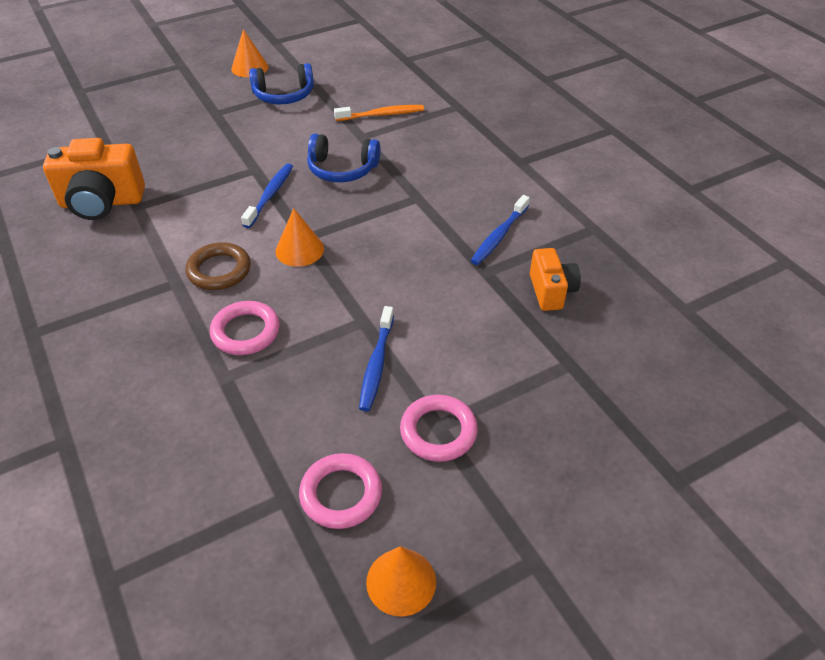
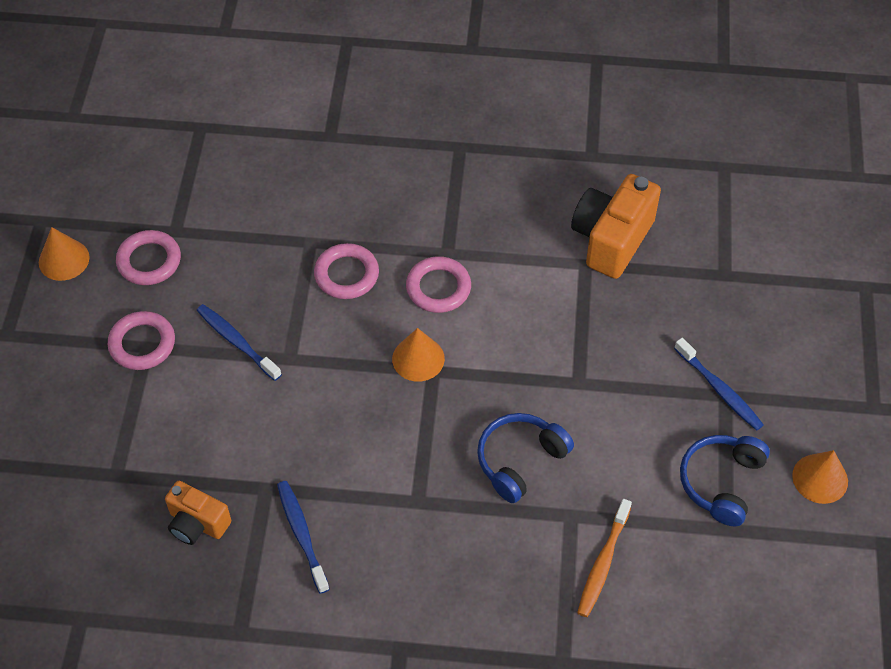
camera: 125 degrees right, 10 degrees up
brown ring [186,242,251,290] -> pink ring [406,256,471,313]
blue toothbrush [241,163,293,228] -> blue toothbrush moved to [674,338,764,431]

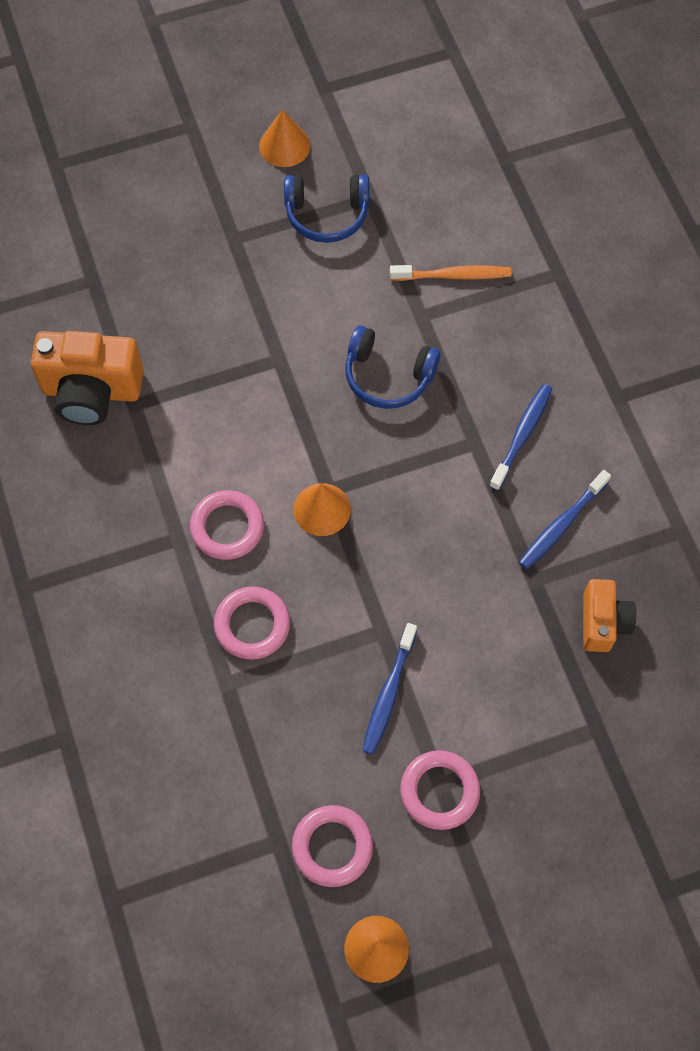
camera: 115 degrees left, 10 degrees up
blue toothbrush [674,338,764,431] -> blue toothbrush moved to [489,384,552,491]

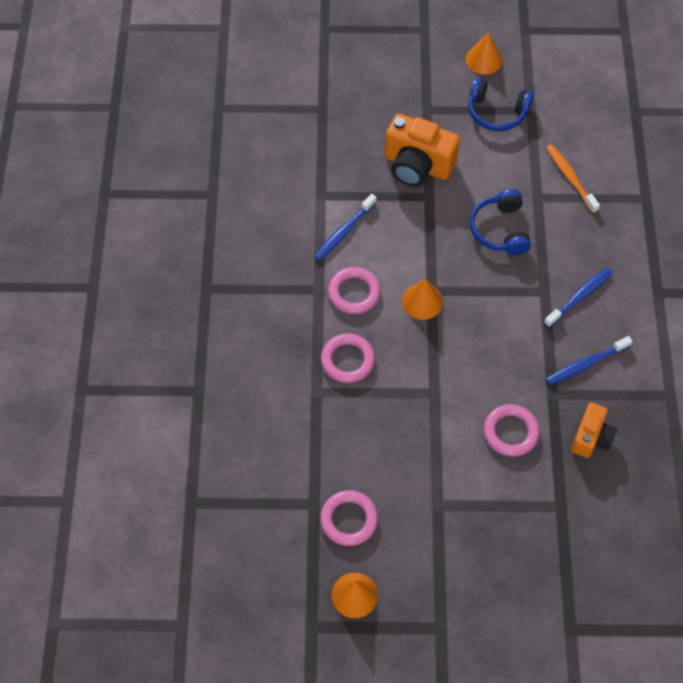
camera: 20 degrees right, 5 degrees down
orange camera [31,331,144,425] -> orange camera moved to [385,113,460,187]
blue headphones [345,325,440,409] -> blue headphones turned 45 degrees clockwise [470,189,531,255]
blue toothbrush [362,623,417,755] -> blue toothbrush moved to [314,194,377,261]
orange toothbrush [390,265,511,281] -> orange toothbrush turned 135 degrees counterclockwise [546,144,600,213]
pink ring [400,750,480,830] -> pink ring moved to [484,404,540,457]

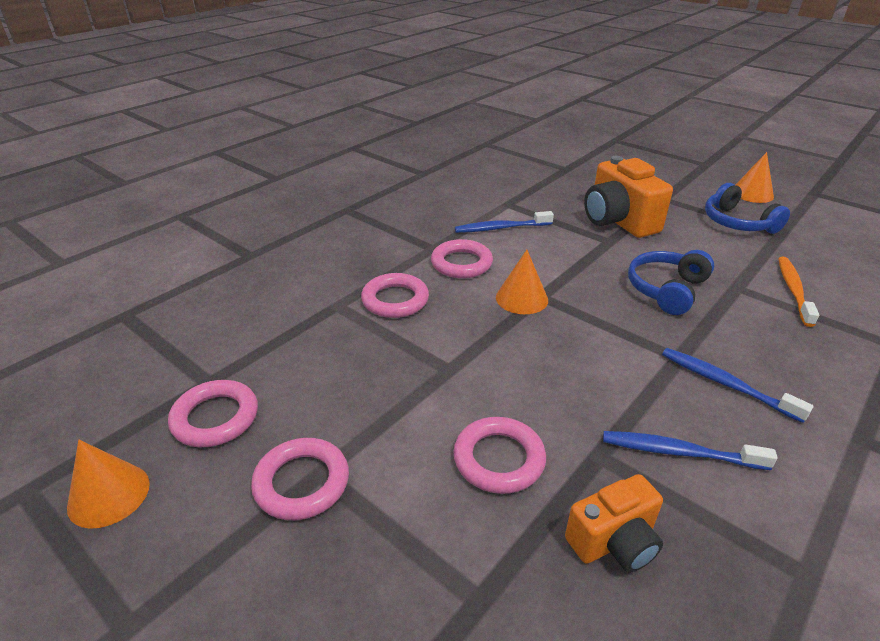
camera: 40 degrees right, 25 degrees down
blue toothbrush [544,267,612,328] -> blue toothbrush turned 135 degrees counterclockwise [662,348,813,423]
none -> pink ring [251,438,349,520]

